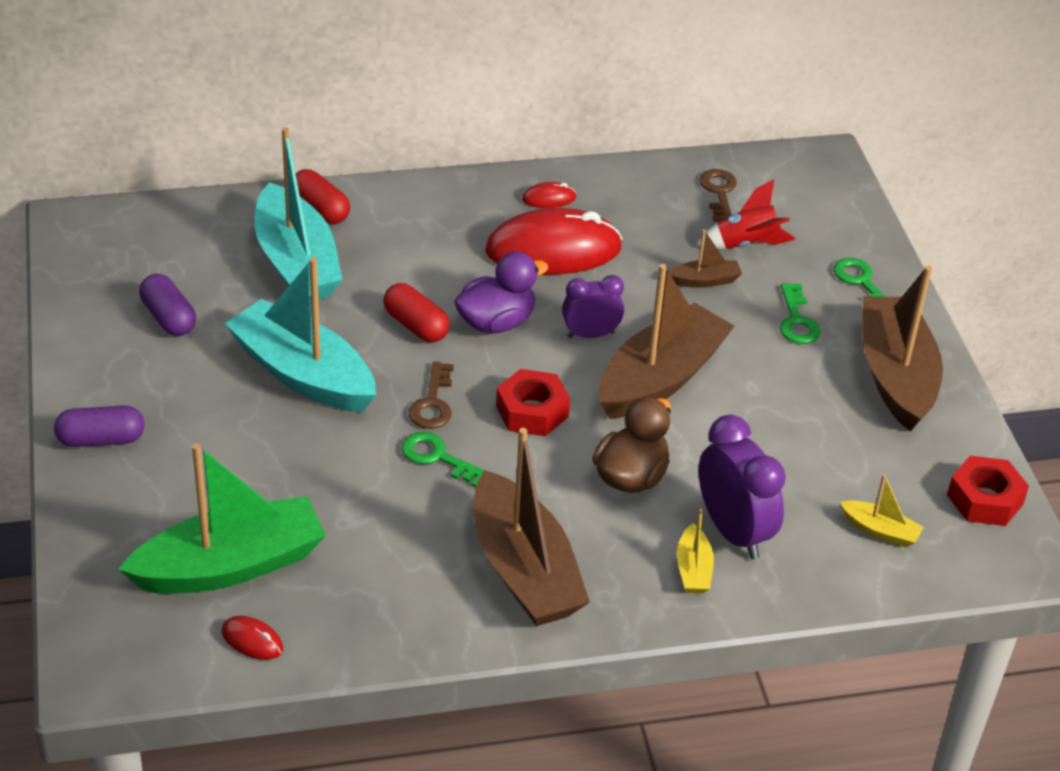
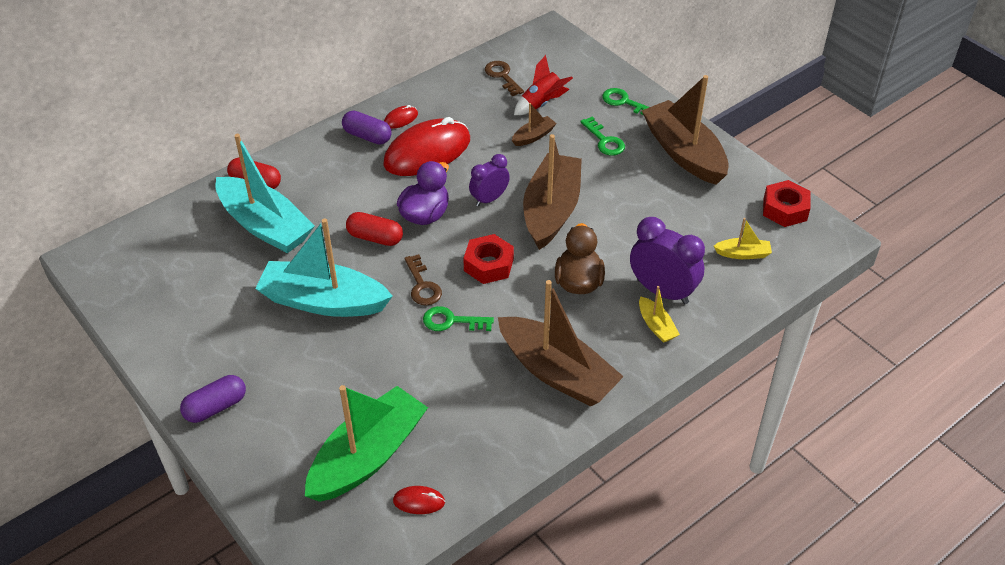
camera: 25 degrees left, 5 degrees up
purple capsule [139,274,196,336] -> purple capsule moved to [342,111,392,145]

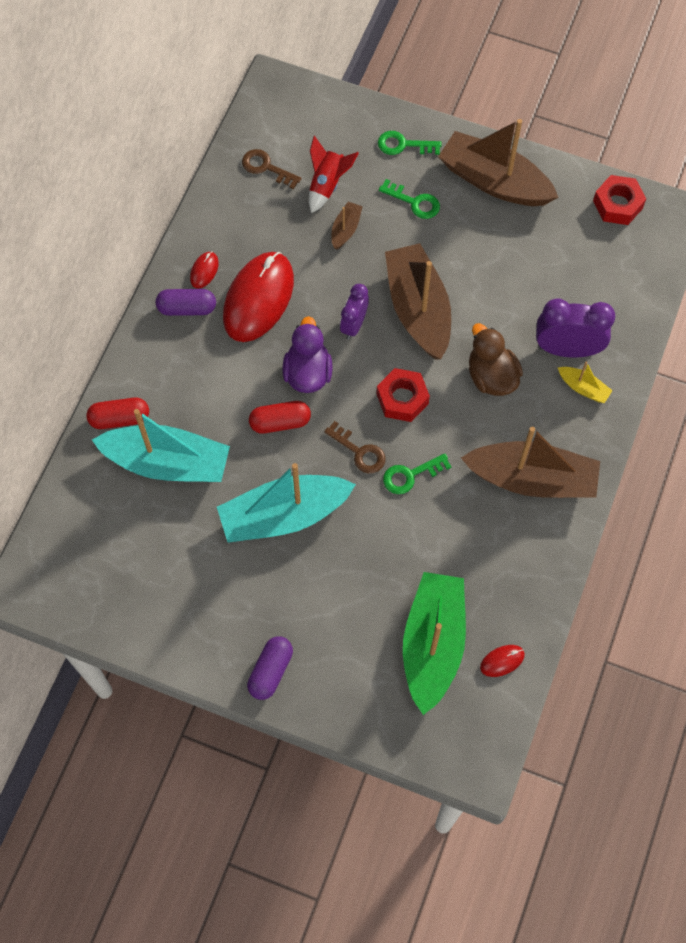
camera: 30 degrees left, 20 degrees up
yellow boat [714,218,772,259] -> none

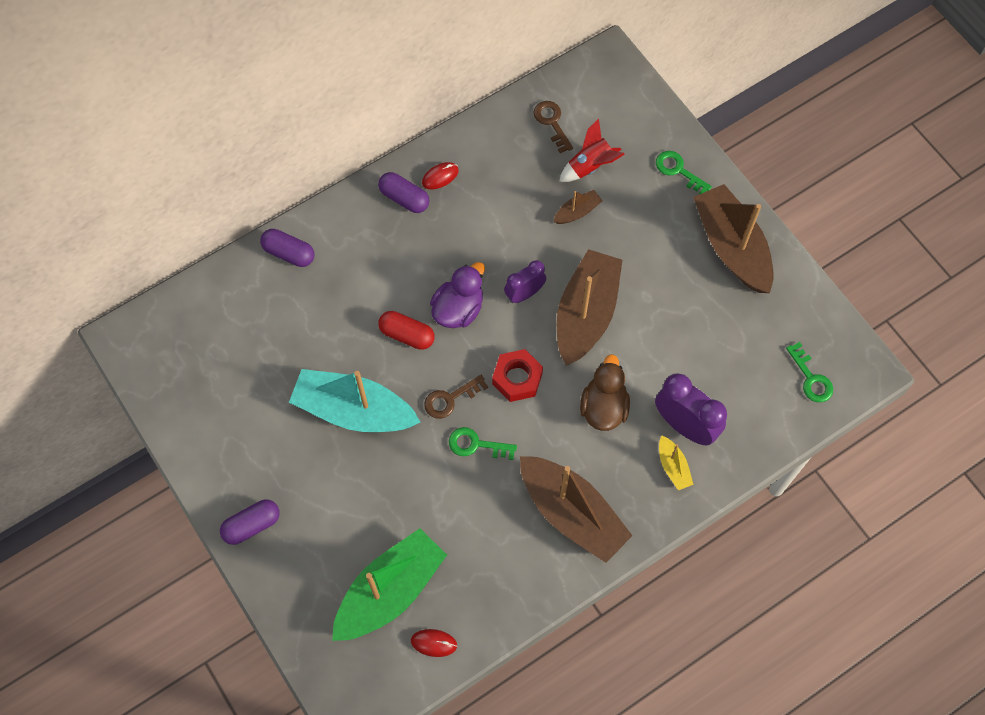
camera: 35 degrees right, 0 degrees up
red capsule [86,398,149,429] -> purple capsule [260,229,315,267]
turquoise boat [92,409,230,482] -> none
red mouse [223,252,294,342] -> none
brown key [324,421,386,473] -> brown key turned 75 degrees clockwise [424,375,488,419]
green key [379,179,440,219] -> green key moved to [786,342,833,402]
red nut [593,175,646,225] -> none

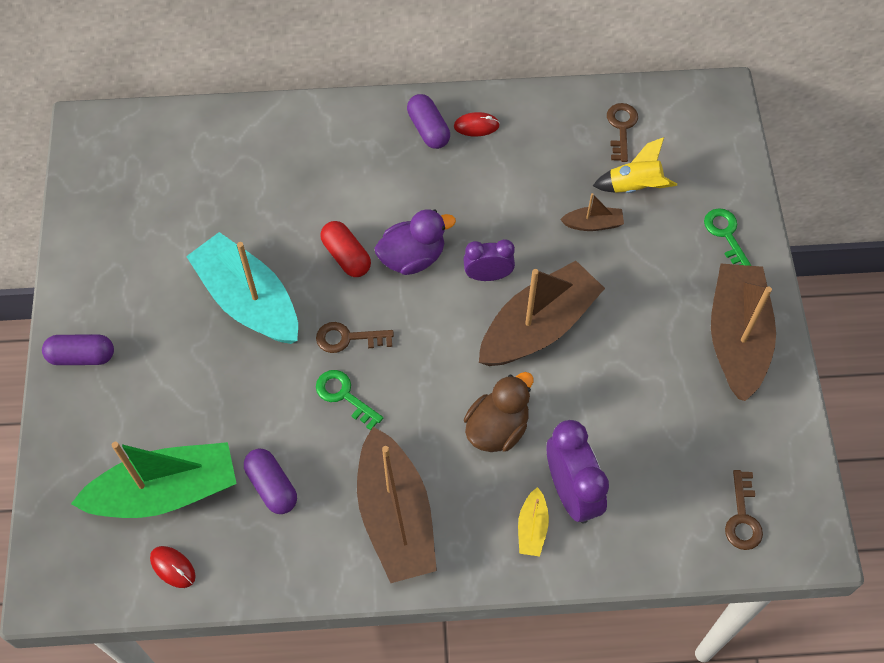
camera: 30 degrees right, 5 degrees down
purple capsule [260,229,315,267] -> purple capsule moved to [244,448,297,514]
red nut [492,349,543,402] -> none
red rocket [559,118,625,182] -> yellow rocket [593,137,677,193]
green key [786,342,833,402] -> brown key [725,470,763,550]

